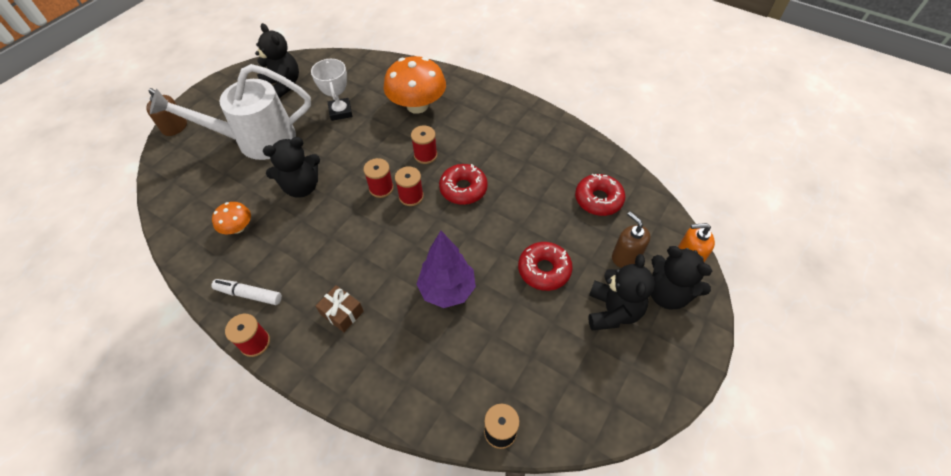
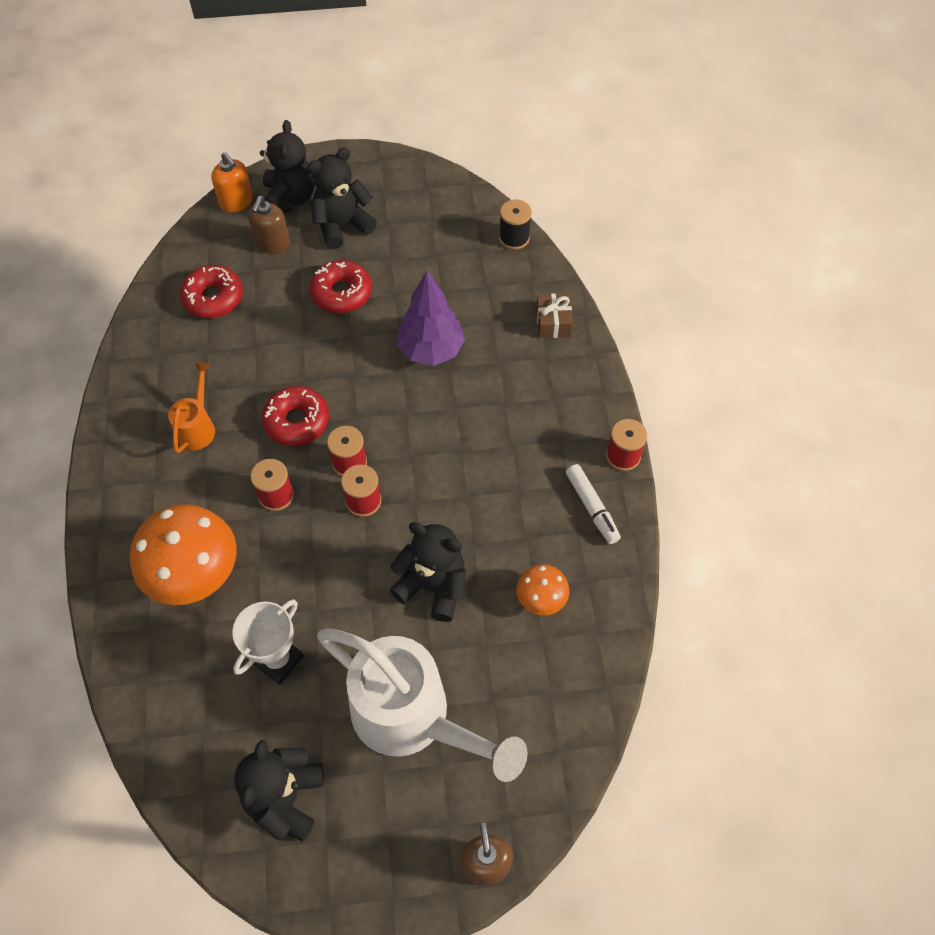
camera: 130 degrees left, 5 degrees up
brown gift [315,285,364,332] -> brown gift moved to [536,293,573,338]
none -> orange watering can [168,362,215,453]

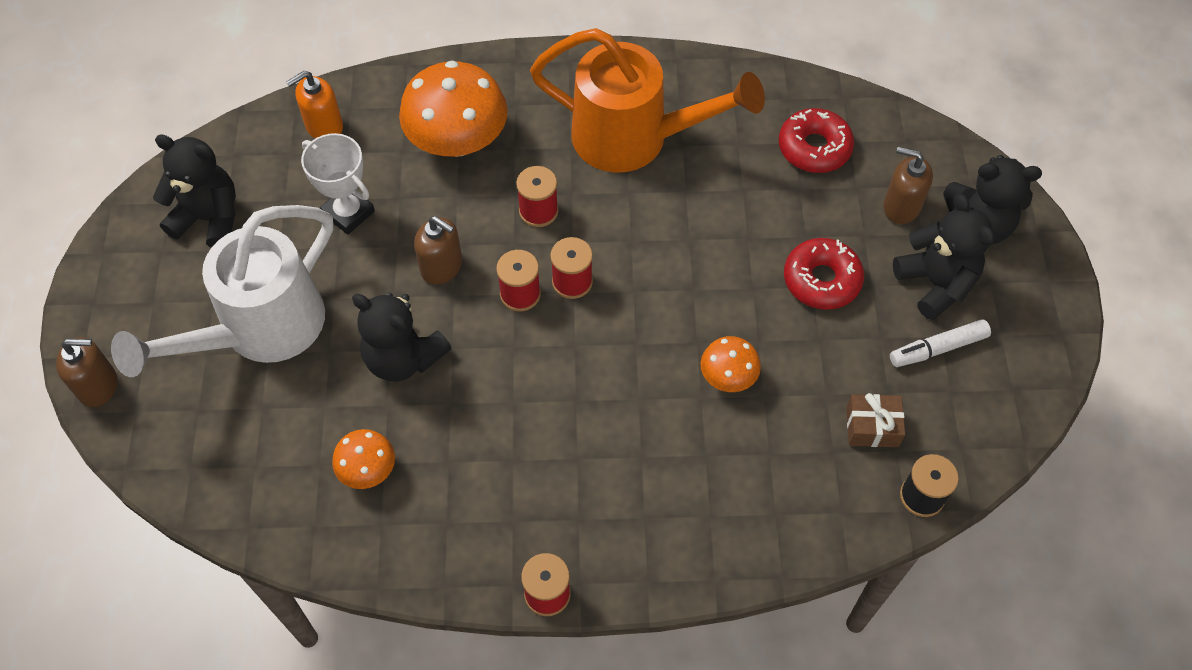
camera: 95 degrees right, 0 degrees up
orange watering can [168,362,215,453] -> orange watering can [530,28,765,173], size x2.13
orange soap dispenser [211,152,253,212] -> orange soap dispenser moved to [286,71,343,139]
red donut [262,386,329,446] -> none
black teddy bear [390,522,466,622] -> black teddy bear turned 90 degrees clockwise [352,292,451,382]
purple tree [397,271,465,366] -> orange mushroom [701,336,761,392]
brown gift [536,293,573,338] -> brown gift moved to [846,393,905,447]
white marker [566,464,621,544] -> white marker moved to [890,319,991,367]
none -> brown soap dispenser [414,216,462,285]

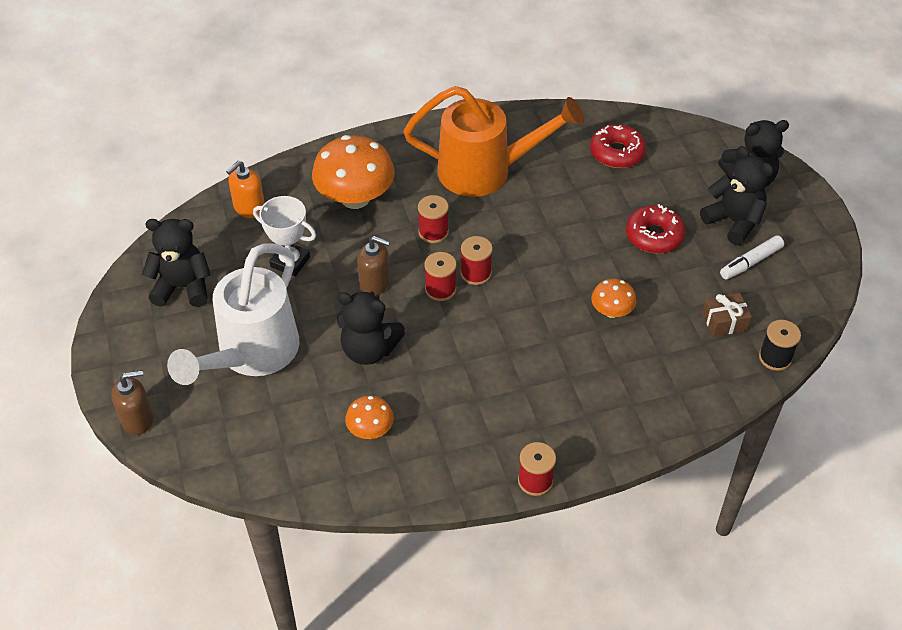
camera: 15 degrees left, 10 degrees down
brown soap dispenser [884,147,933,224] -> none

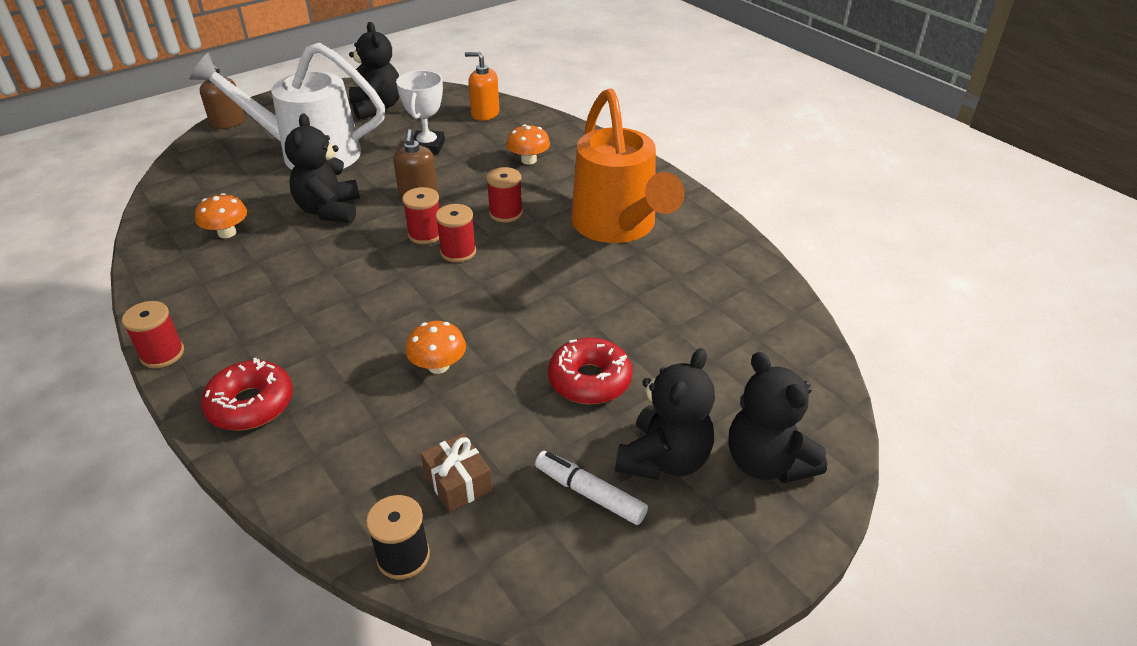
camera: 70 degrees right, 10 degrees down
orange mushroom [312,135,395,209] -> orange mushroom [506,124,550,164], size x0.51
red donut [590,124,646,168] -> red donut moved to [201,358,293,431]

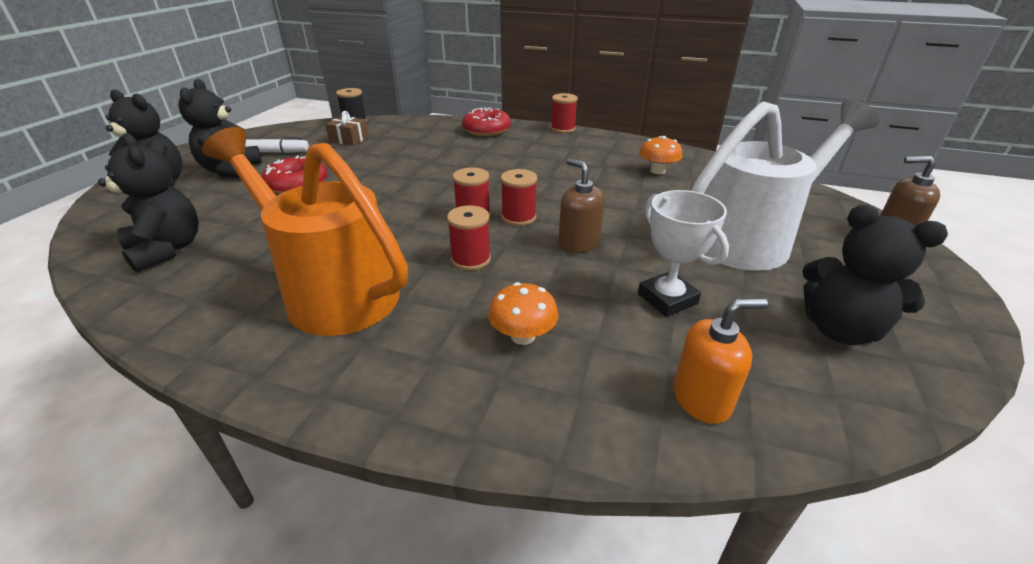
camera: 145 degrees right, 5 degrees down
black teddy bear [285,114,360,223] -> black teddy bear moved to [98,133,198,272]
orange mushroom [406,321,466,374] -> none

